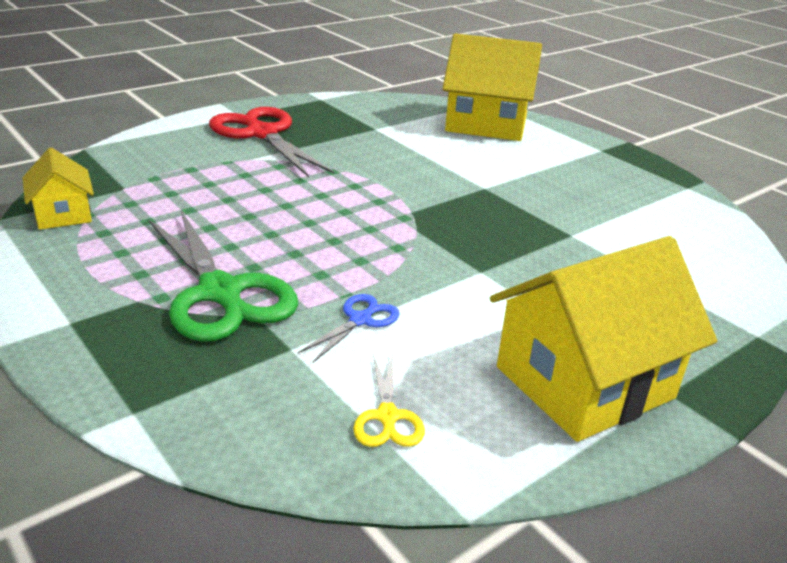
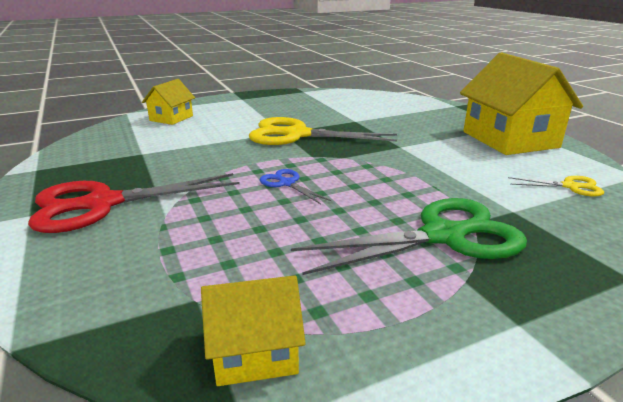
camera: 75 degrees left, 5 degrees down
blue scissors [298,294,400,362] -> blue scissors moved to [260,169,332,204]
yellow house [443,34,542,141] -> yellow house [142,79,195,125], size x0.52
none -> yellow scissors [249,117,397,145]

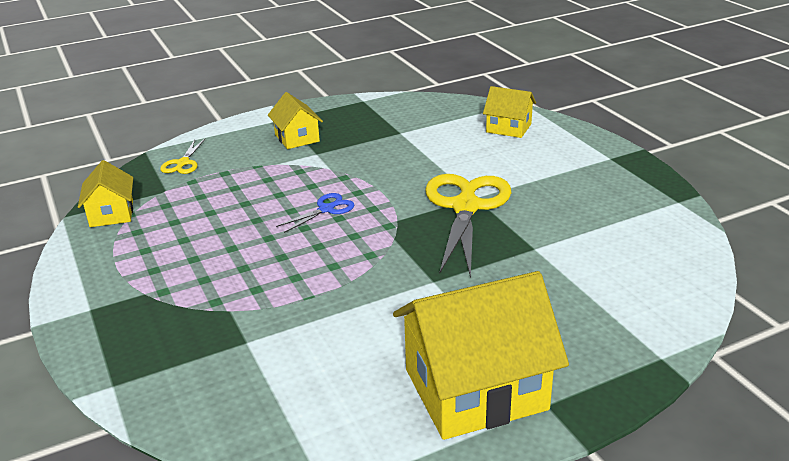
camera: 90 degrees right, 5 degrees up
red scissors [28,173,240,233] -> yellow house [268,92,323,149]
green scissors [291,198,527,275] -> none
yellow scissors [508,176,604,197] -> yellow scissors moved to [160,139,205,174]

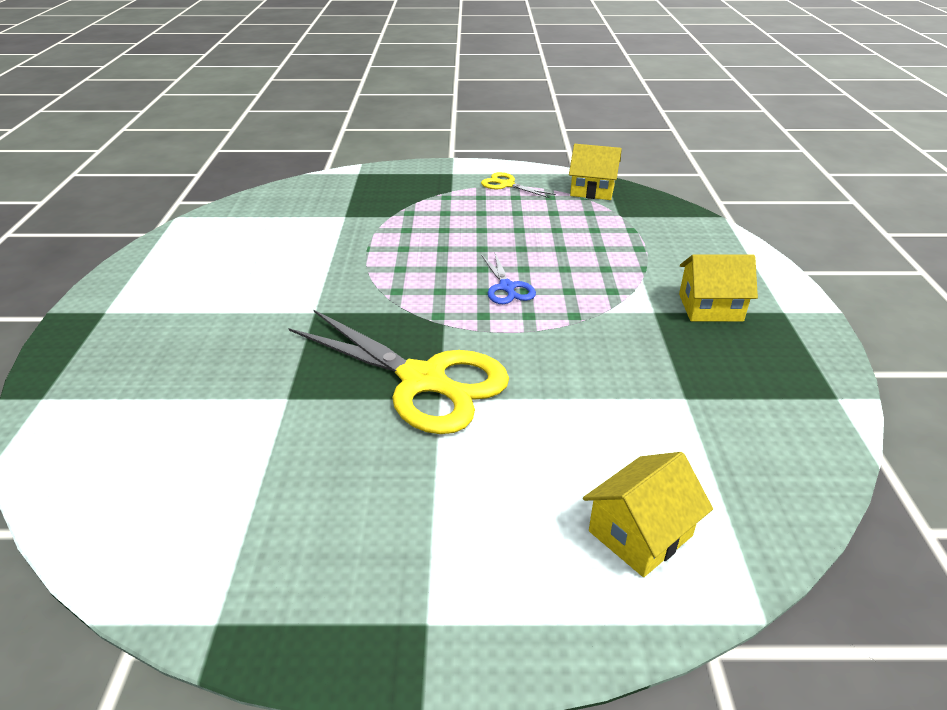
camera: 115 degrees right, 5 degrees up
yellow scissors [160,139,205,174] -> yellow scissors moved to [481,172,556,198]
yellow house [393,271,569,440] -> none

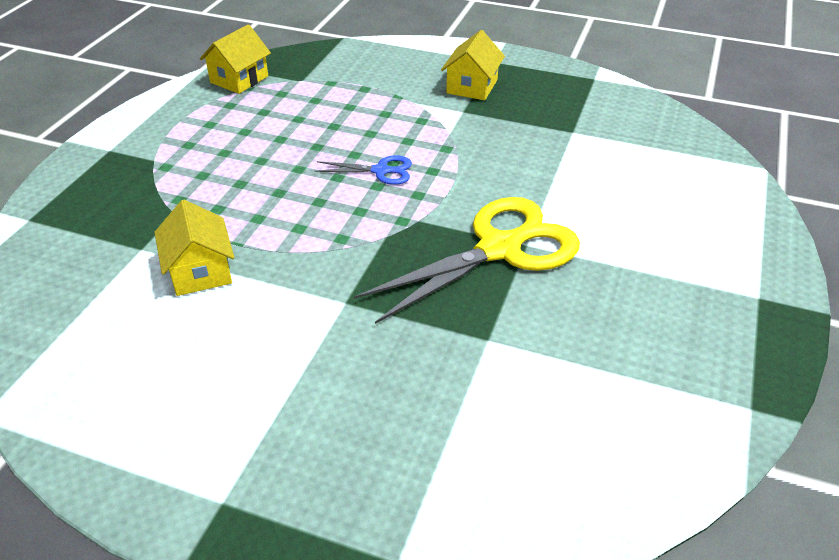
camera: 70 degrees left, 5 degrees up
yellow scissors [481,172,556,198] -> none
yellow house [583,452,713,577] -> yellow house moved to [154,200,234,296]

